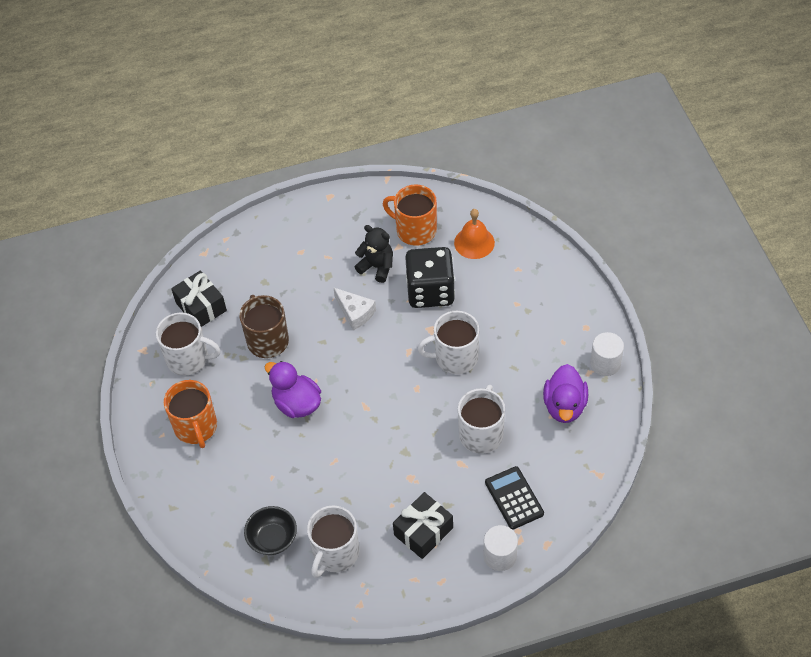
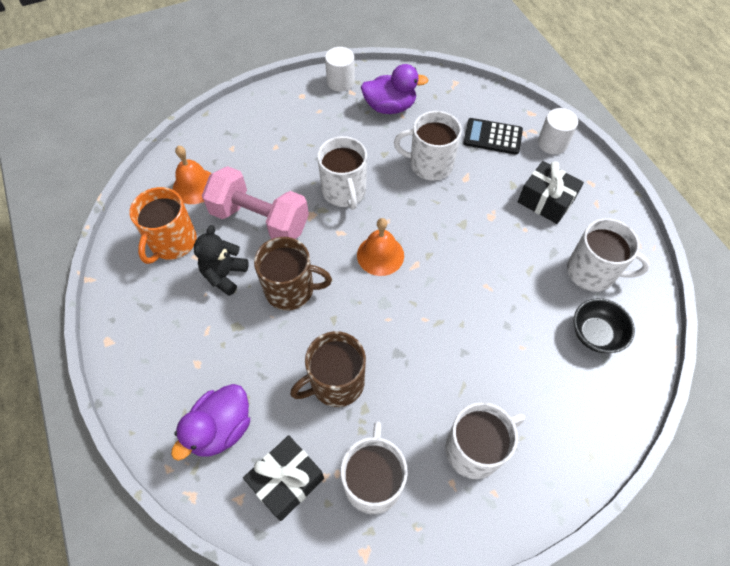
camera: 100 degrees left, 5 degrees up
orange mug [164,380,217,448] -> white mug [445,402,525,479]
purple duck [265,361,321,418] -> purple duck moved to [171,384,250,461]
white cheese [333,287,376,330] -> brown mug [254,237,332,310]
black dice [405,247,455,308] -> pink dumbbell [202,166,309,239]
black calculator [485,466,544,530] -> black calculator turned 45 degrees clockwise [463,118,523,155]
none -> orange bell [357,218,404,276]

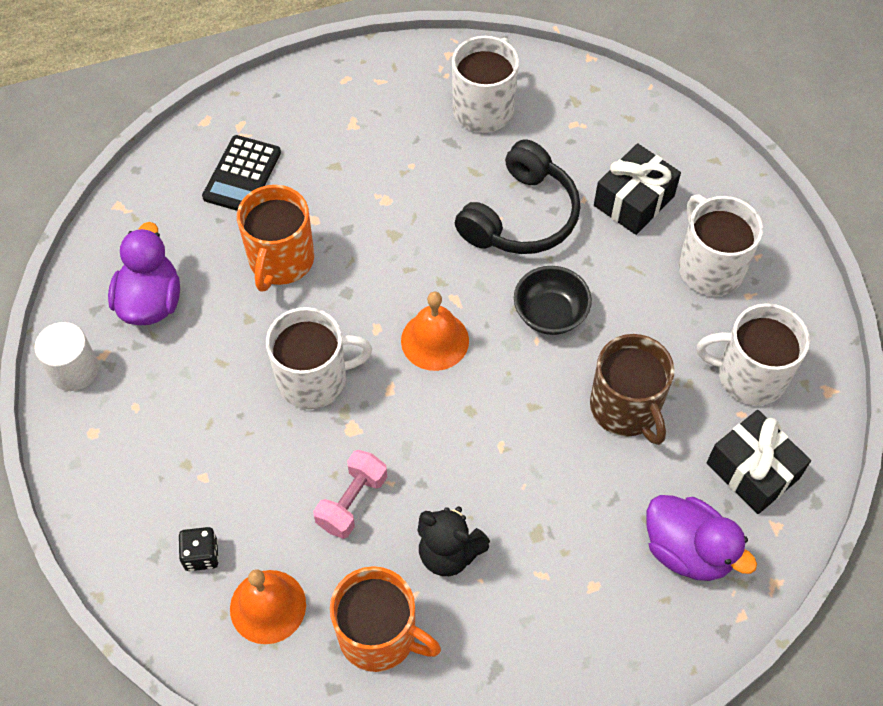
camera: 85 degrees left, 0 degrees up
pink dumbbell [202,166,309,239] -> pink dumbbell [314,450,387,539], size x0.55
brown mug [254,237,332,310] -> none
white mug [394,111,462,181] -> orange mug [237,185,314,292]
black gift [518,161,584,224] -> black gift moved to [594,143,681,235]
white cylinder [538,108,578,155] -> none
black bowl [574,298,635,353] -> black bowl moved to [514,266,592,335]
none -> black dice [179,527,219,571]
none -> black headphones [455,139,580,254]

